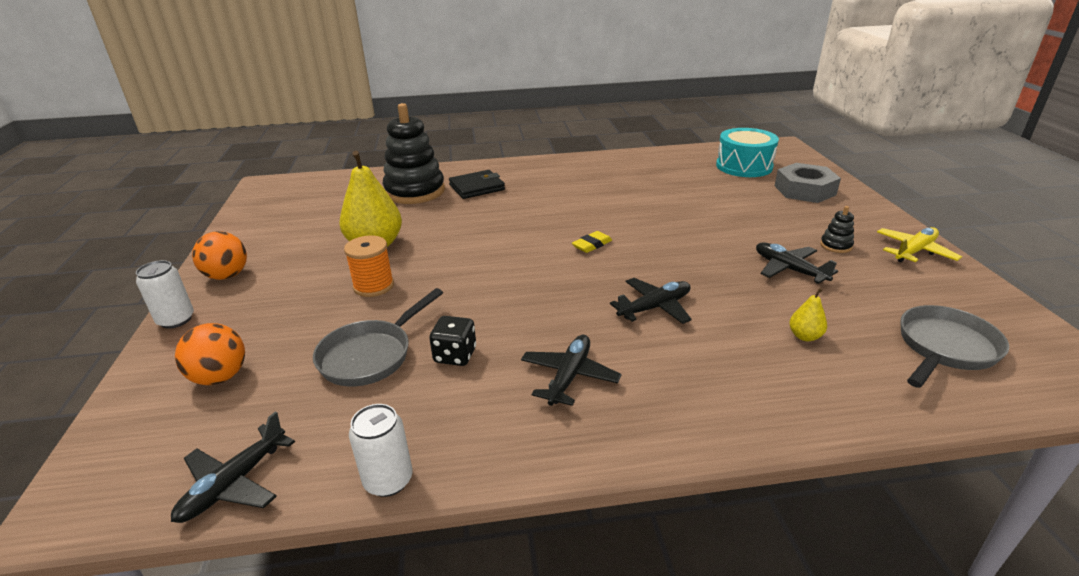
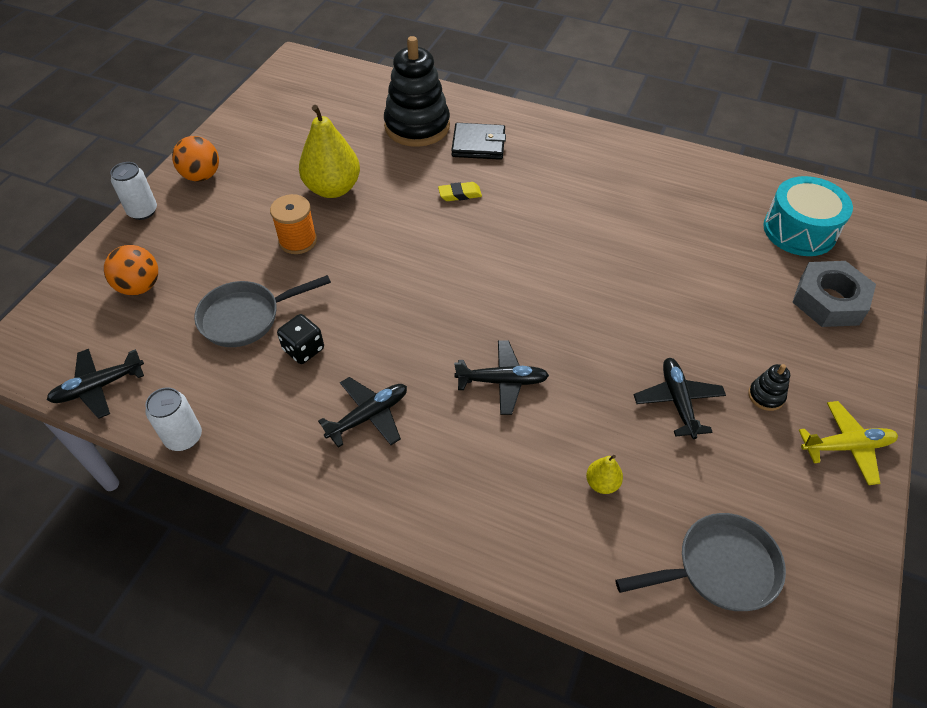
camera: 30 degrees right, 20 degrees up
yellow eraser [572,231,612,253] -> yellow eraser moved to [438,182,482,201]

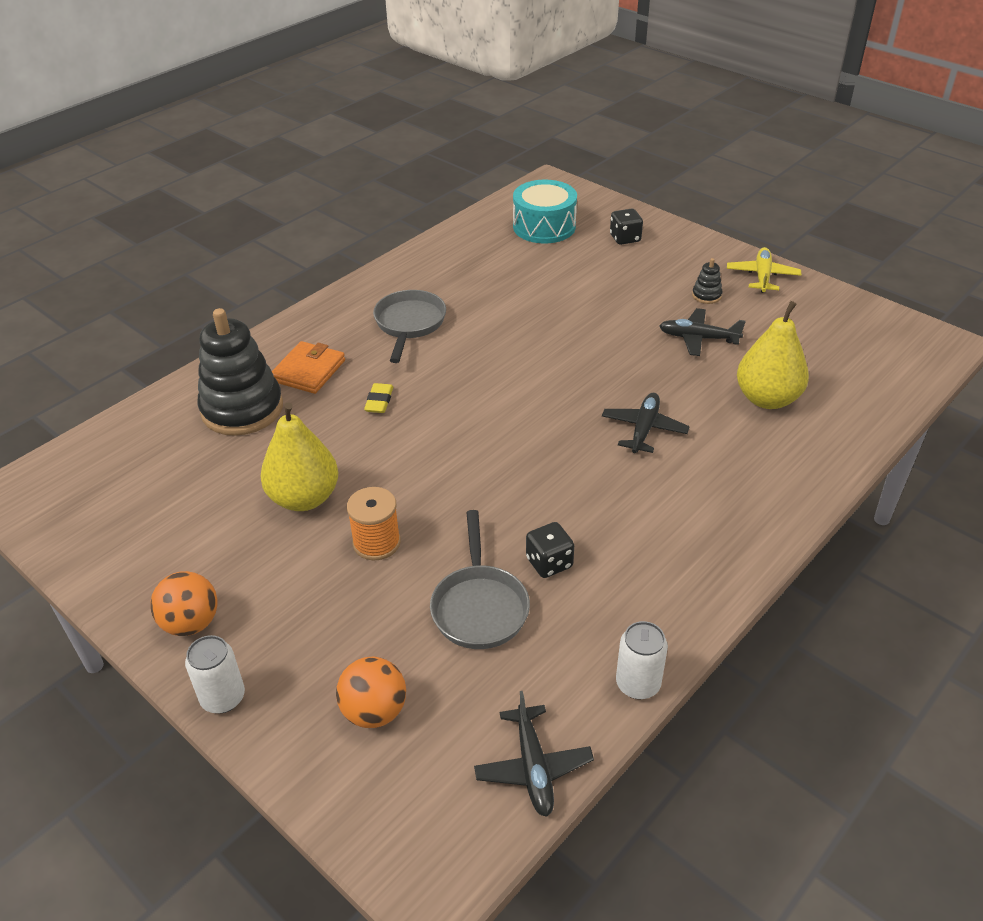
camera: 70 degrees left, 10 degrees down
black plane [318,377,407,448] -> none
black wallet [451,123,506,160] -> orange wallet [272,341,345,394]
yellow pear [586,455,623,494] -> yellow pear [737,301,809,409], size x2.22
grey pan [616,513,786,611] -> grey pan moved to [373,290,446,363]
grey nut [792,261,876,327] -> black dice [610,208,643,245]

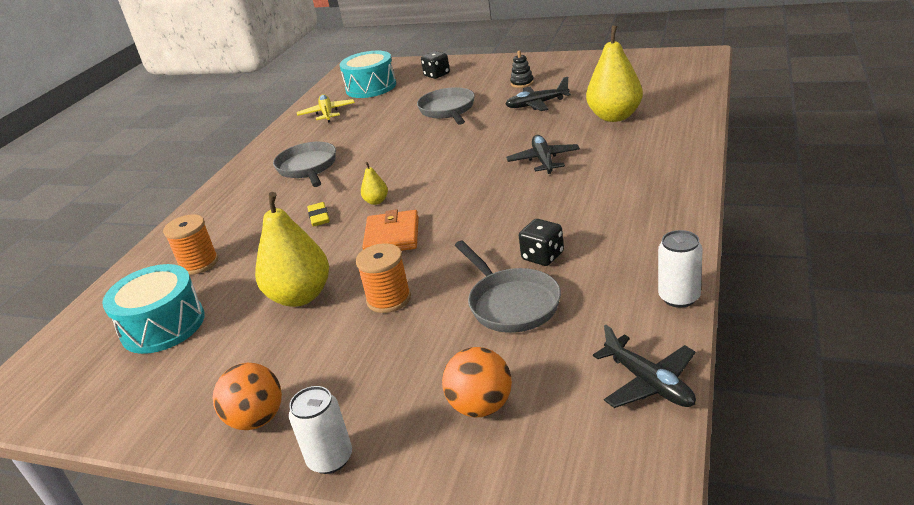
camera: 20 degrees left, 10 degrees down
black stacking toy [197,308,283,436] -> orange spool [163,214,218,275]
orange wallet [272,341,345,394] -> orange wallet moved to [362,209,419,251]
yellow plane [727,247,801,293] -> yellow plane moved to [297,94,355,123]
none -> turquoise drum [102,264,205,354]
none -> yellow pear [361,162,388,205]
none -> grey pan [417,87,475,125]

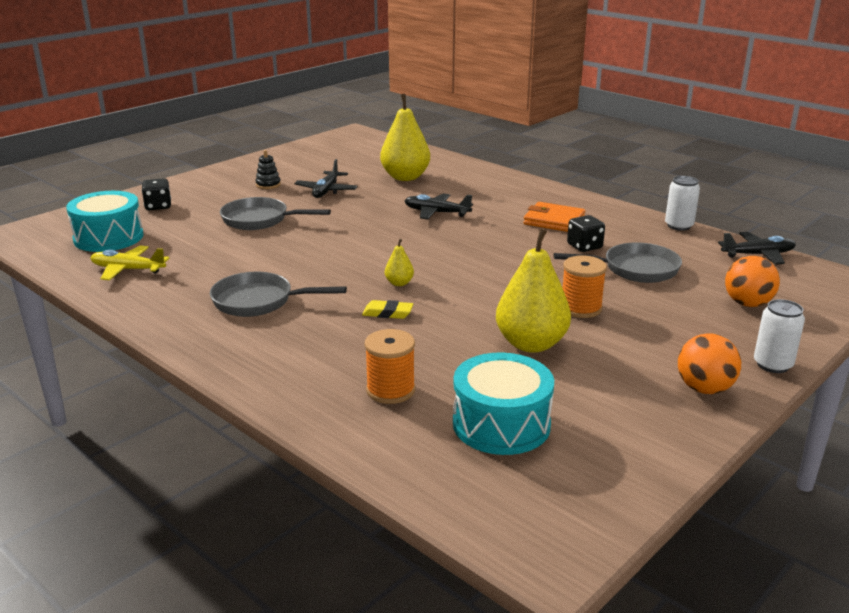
camera: 70 degrees left, 5 degrees down
orange wallet [362,209,419,251] -> orange wallet moved to [524,202,585,232]

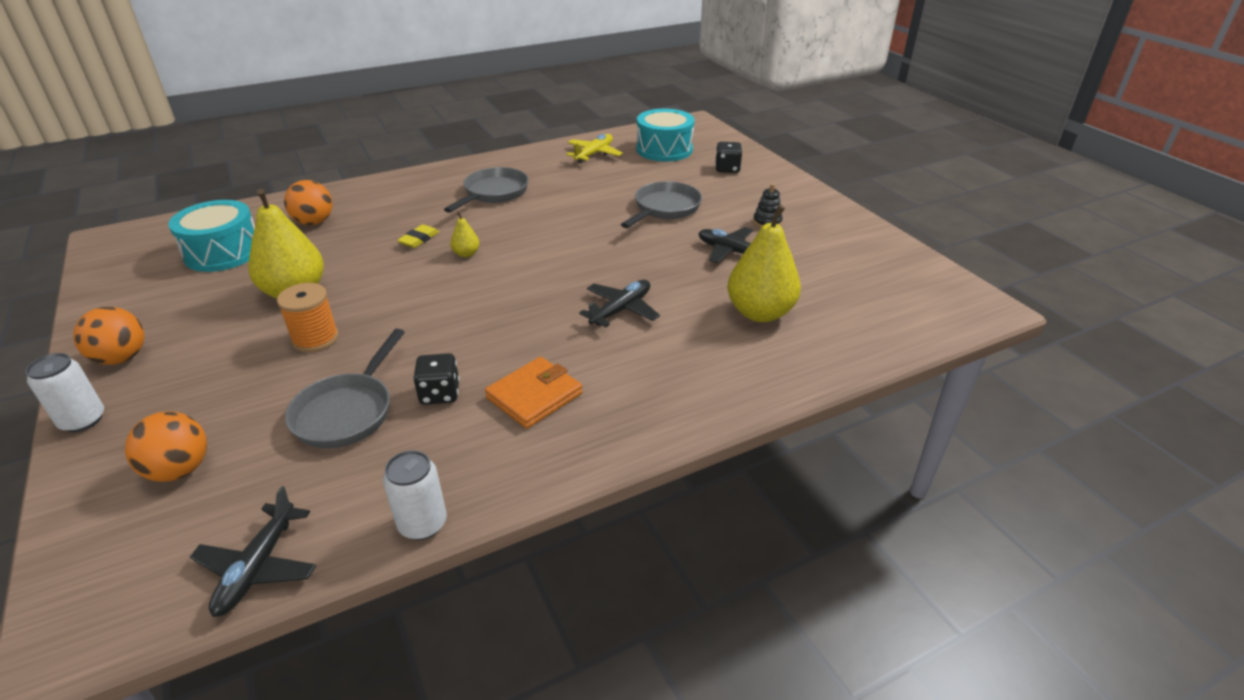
camera: 110 degrees right, 10 degrees up
orange spool [365,329,415,404] -> orange ball [284,180,333,225]

